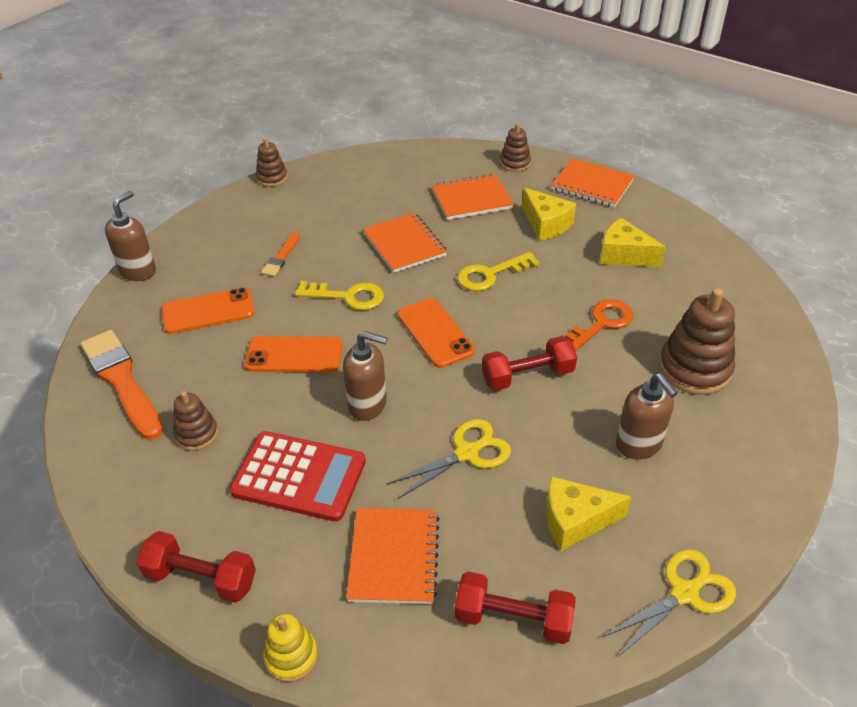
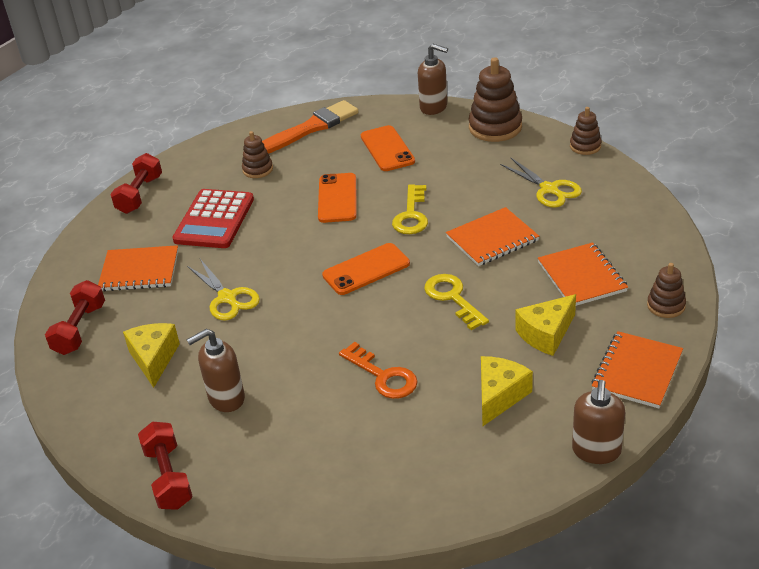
camera: 90 degrees right, 5 degrees down
orange brush [261,232,300,277] -> none
yellow stacking toy [263,614,318,682] -> none
brown soap dispenser [343,331,388,421] -> brown soap dispenser moved to [572,380,625,464]
red dumbbell [482,336,577,391] -> red dumbbell moved to [138,422,193,510]
yellow scissors [603,549,736,657] -> yellow scissors moved to [500,158,582,208]
brown stacking toy [659,288,735,395] -> brown stacking toy moved to [468,57,522,142]

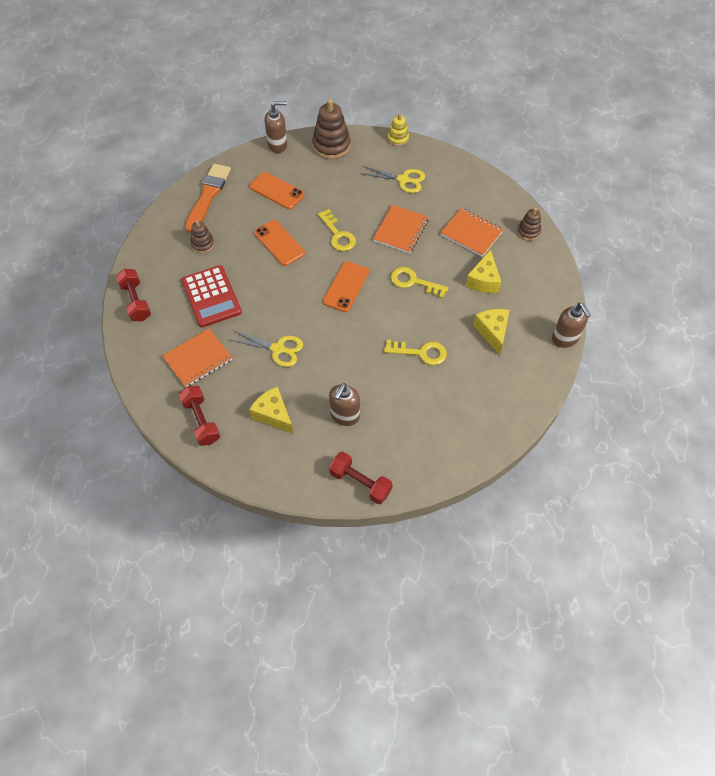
camera: 40 degrees left, 20 degrees up
orange key [339,342,418,399] -> yellow key [384,340,447,365]
brown stacking toy [570,107,602,155] -> yellow stacking toy [387,113,409,146]
orange notebook [591,331,683,408] -> none

